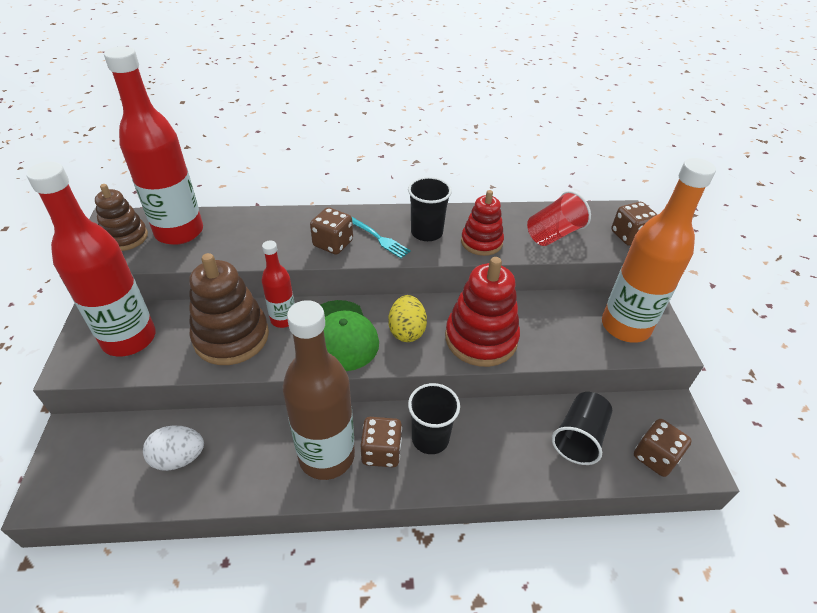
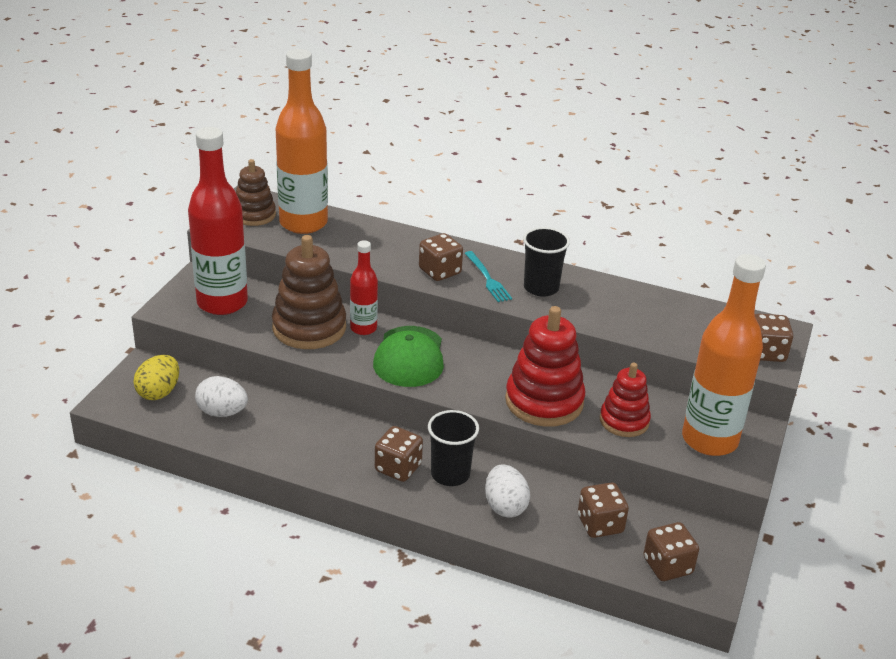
camera: 25 degrees right, 10 degrees down
red bottle [104,46,203,245] -> orange bottle [275,49,328,234]
brown bottle [283,300,355,480] -> none
yellow egg [389,295,427,342] -> yellow egg moved to [133,355,179,400]
red stacking toy [461,190,504,256] -> red stacking toy moved to [600,362,651,437]
red cup [527,191,591,246] -> none
black cup [552,392,612,465] -> brown dice [578,482,629,538]
none -> white egg [485,464,530,518]

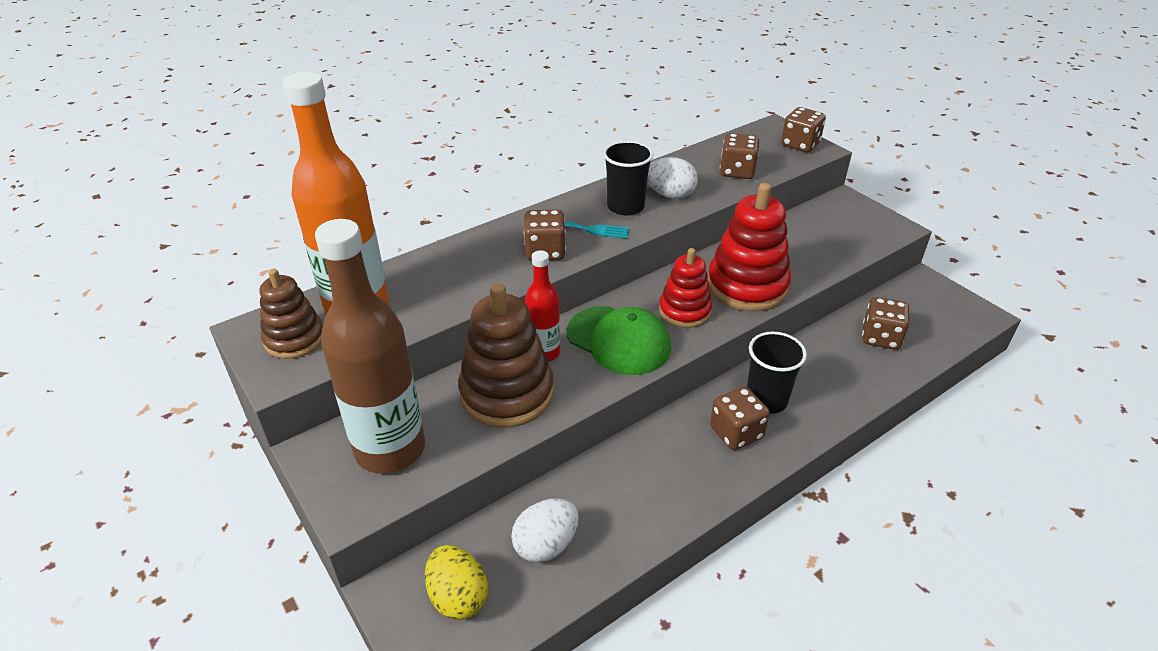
camera: 55 degrees left, 5 degrees up
red bottle [188,127,248,315] -> brown bottle [315,219,425,474]
white egg [485,464,530,518] -> white egg moved to [647,157,698,199]
red stacking toy [600,362,651,437] -> red stacking toy moved to [659,248,712,328]
brown dice [643,522,699,581] -> brown dice moved to [720,133,759,179]
orange bottle [682,254,766,456] -> none

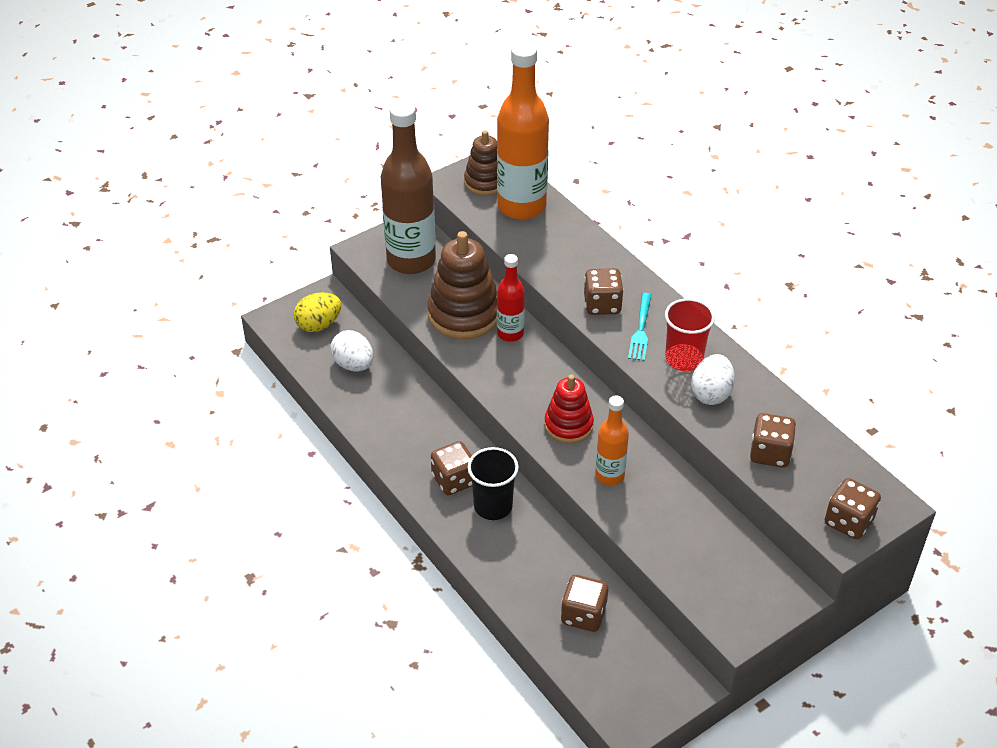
camera: 90 degrees right, 5 degrees up
green cap [567,306,671,375] -> none
black cup [603,141,653,215] -> red cup [665,298,715,371]
red stacking toy [707,183,791,311] -> orange bottle [595,396,629,485]

